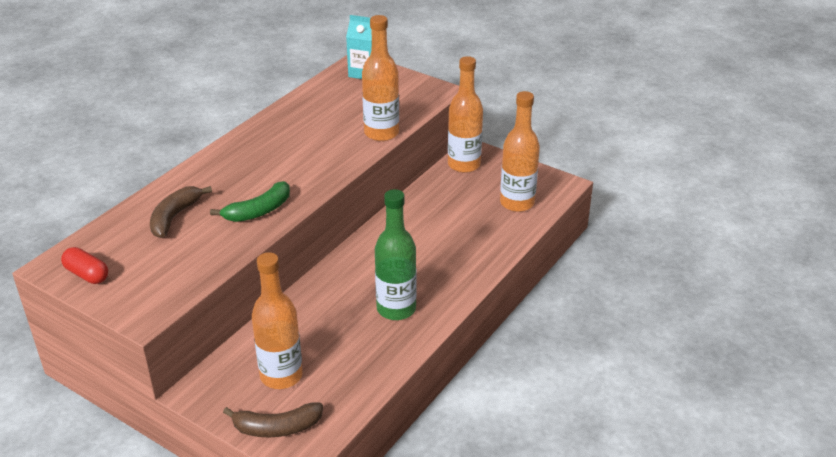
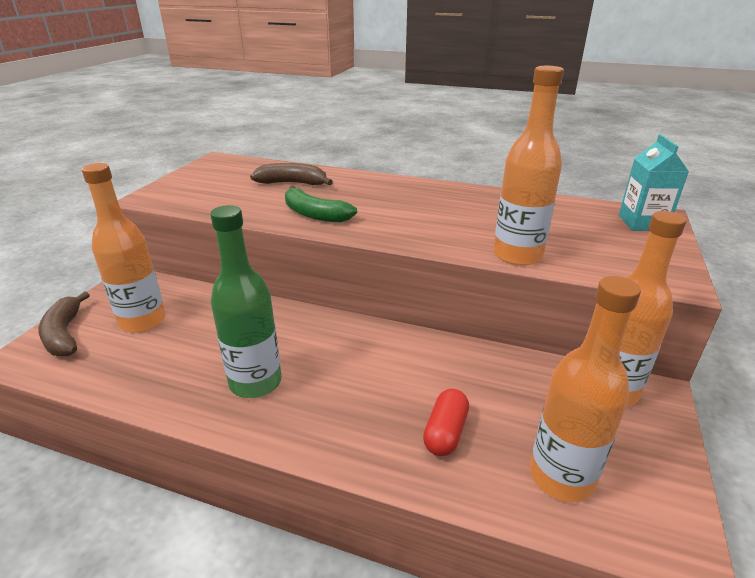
camera: 75 degrees right, 5 degrees down
red capsule [61,247,108,284] -> red capsule moved to [423,389,469,456]

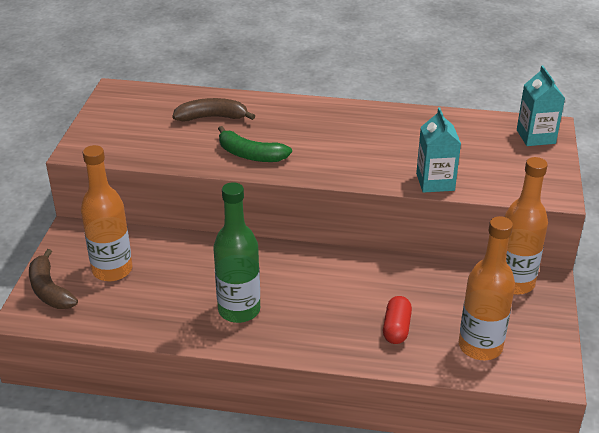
camera: 10 degrees left, 5 degrees up
orange bottle [493,66,564,266] -> turquoise carton [416,107,461,193]

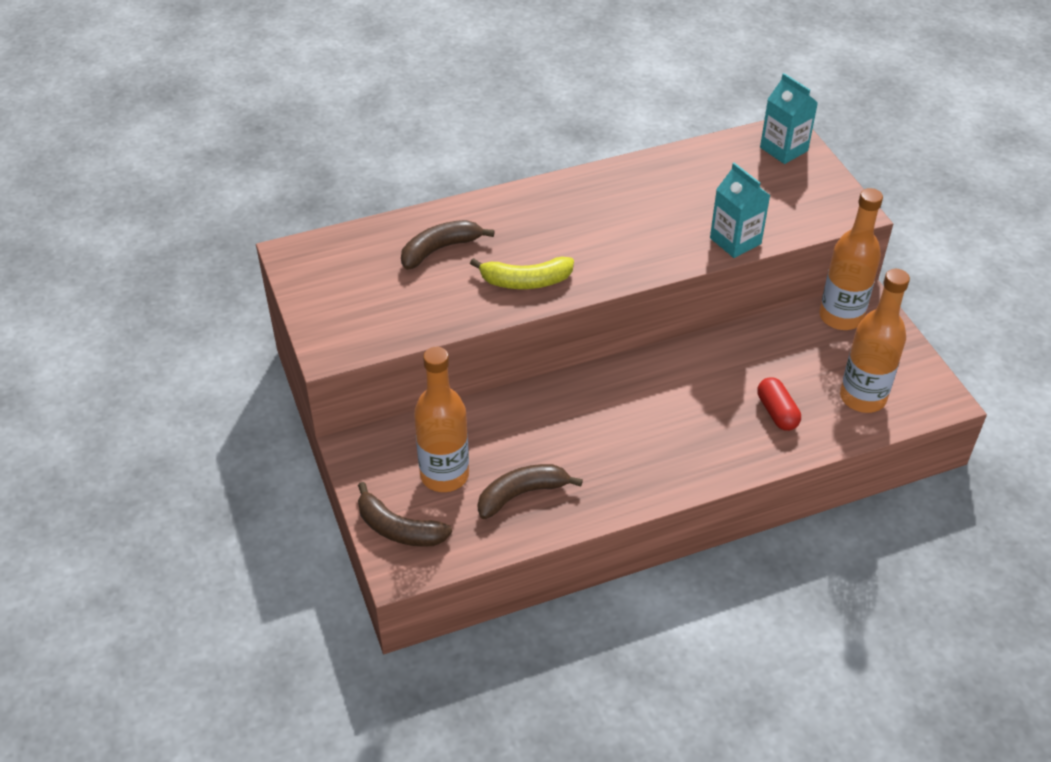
camera: 30 degrees left, 10 degrees up
green bottle [213,182,260,323] -> none
green banana [218,126,292,162] -> yellow banana [470,257,574,289]
none -> brown banana [478,464,583,519]

